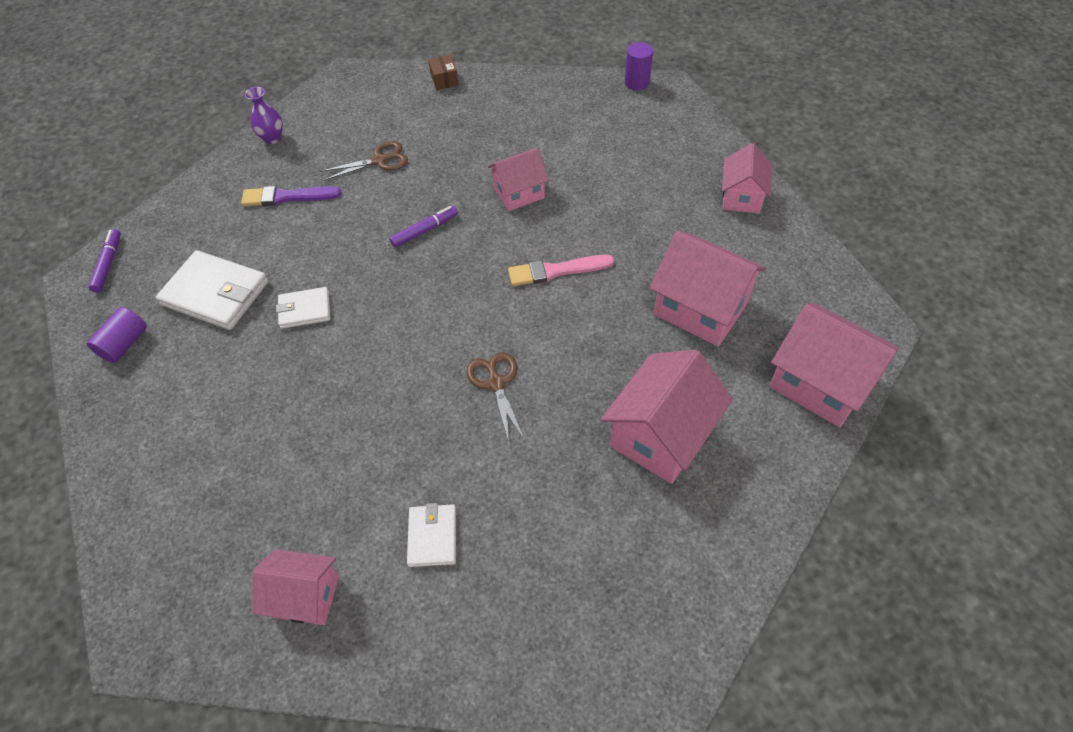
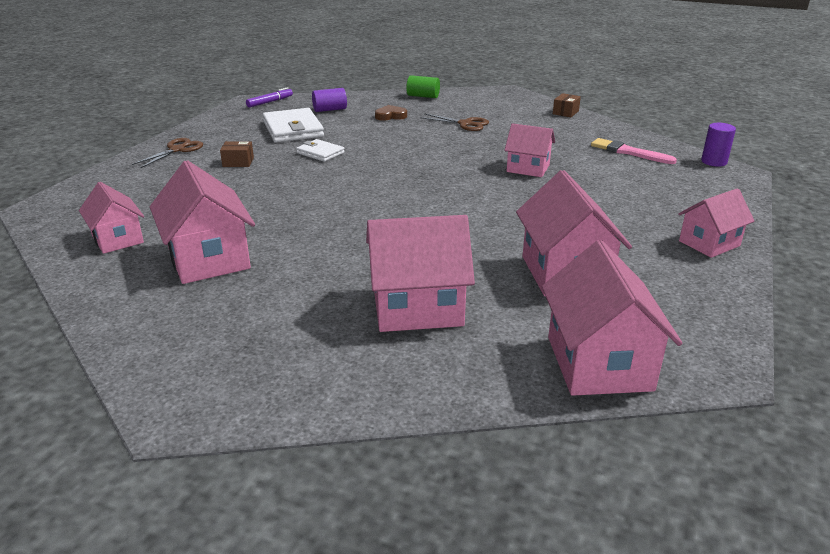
camera: 45 degrees right, 25 degrees down
purple cylinder [87,307,147,363] -> purple cylinder moved to [312,88,347,112]
purple brush [241,186,342,206] -> brown heart [375,105,407,121]
purple vase [245,87,283,144] -> green cylinder [406,75,440,98]
purple marker [389,206,458,248] -> none
white wallet [407,503,456,567] -> pink house [150,160,255,284]
brown scissors [466,352,525,446] -> brown scissors moved to [132,138,203,168]
pink brush [508,255,614,286] -> pink brush moved to [591,138,677,164]
none -> brown box [220,141,254,167]

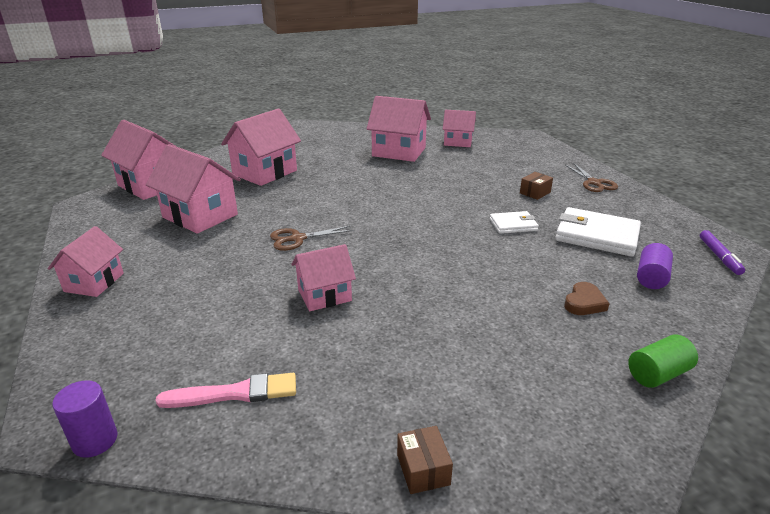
camera: 135 degrees right, 0 degrees up
brown scissors [420,114,489,131] -> brown scissors moved to [270,225,354,251]

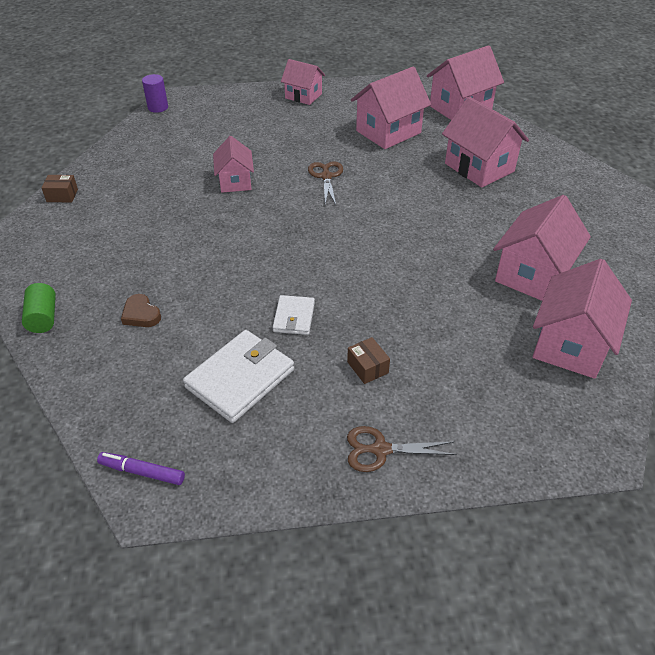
camera: 105 degrees right, 15 degrees up
pink brush [155,373,296,408] -> none
pink house [443,110,476,147] -> pink house [533,259,632,379], size x1.60
purple cylinder [637,243,673,289] -> none

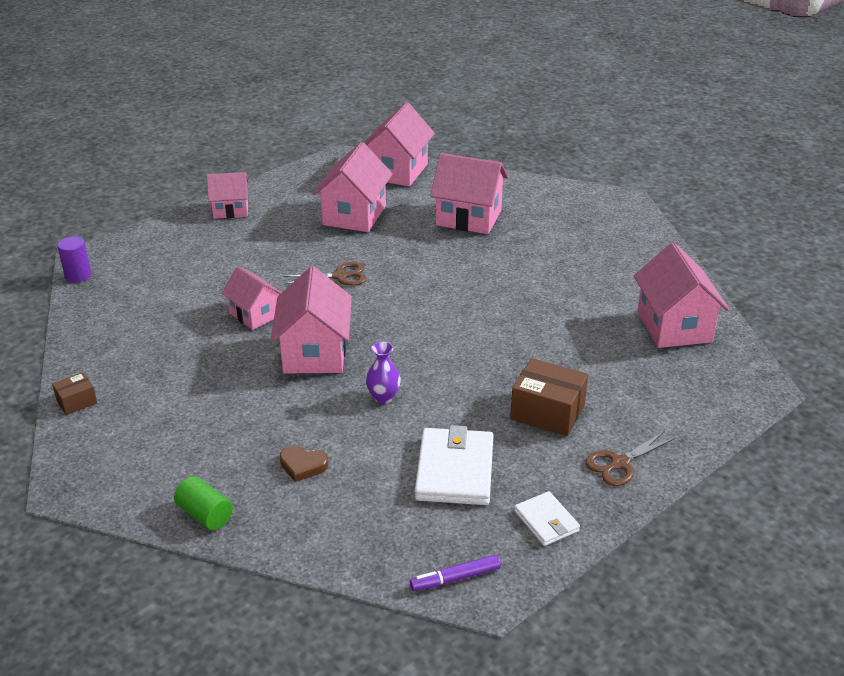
camera: 35 degrees left, 10 degrees down
white wallet [272,295,315,335] -> white wallet moved to [514,491,580,546]
brown scissors [308,161,343,205] -> brown scissors turned 120 degrees clockwise [283,262,367,286]
brown box [347,337,390,384] -> brown box [510,358,588,436], size x1.84
pink house [493,195,591,301] -> pink house moved to [270,266,352,374]
none -> purple vase [366,342,401,404]

